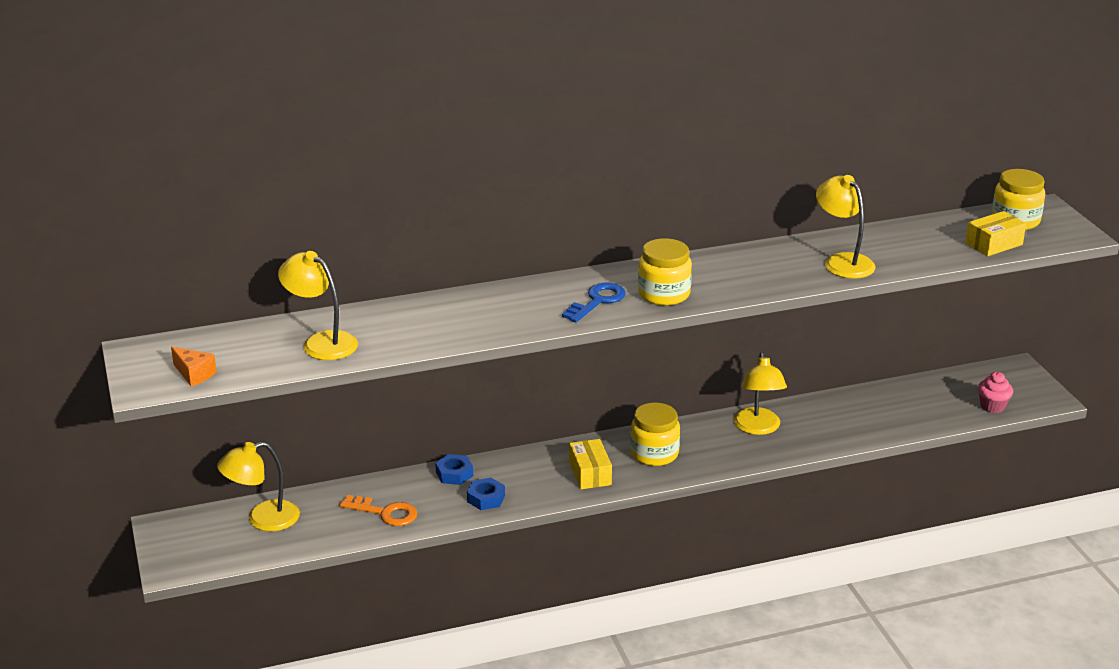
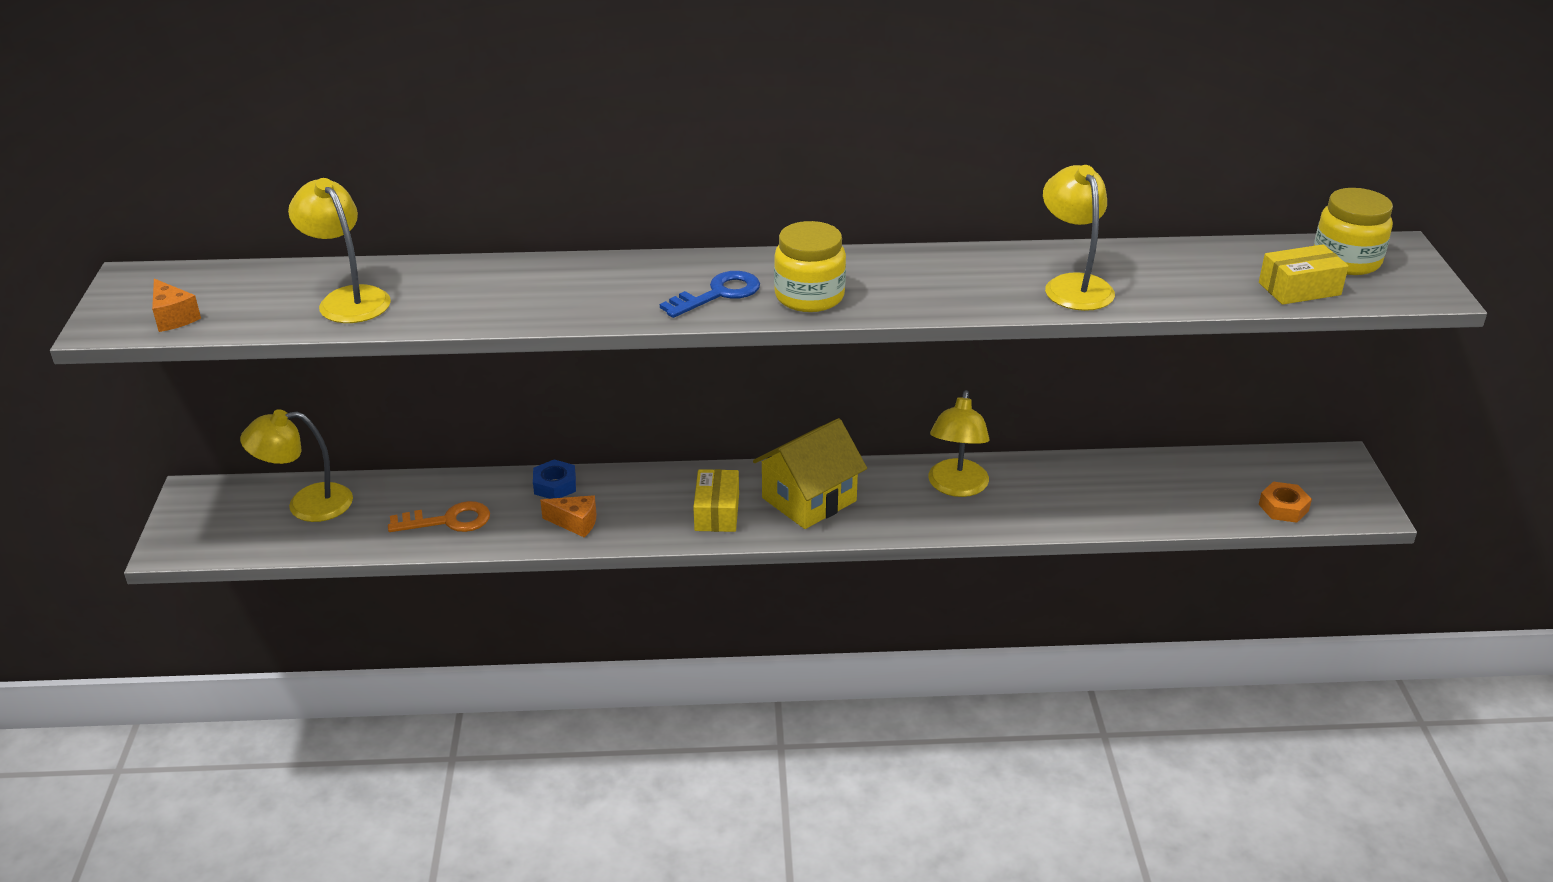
camera: 15 degrees right, 5 degrees up
orange key [339,495,417,526] -> orange key turned 45 degrees counterclockwise [388,501,490,532]
blue nut [467,478,505,510] -> orange cheese [540,495,596,537]
yellow jar [630,402,680,466] -> yellow house [753,418,867,529]
pink cupcake [978,372,1013,413] -> orange nut [1258,482,1312,523]

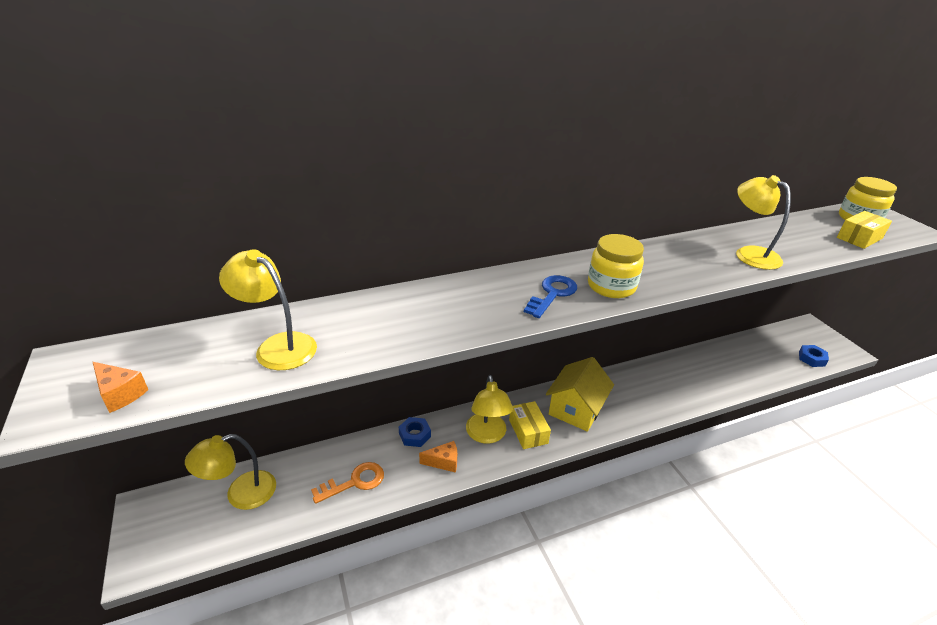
camera: 20 degrees left, 0 degrees up
yellow lamp [928,390,990,497] -> yellow lamp moved to [466,375,513,444]
orange nut [1258,482,1312,523] -> blue nut [799,345,829,367]

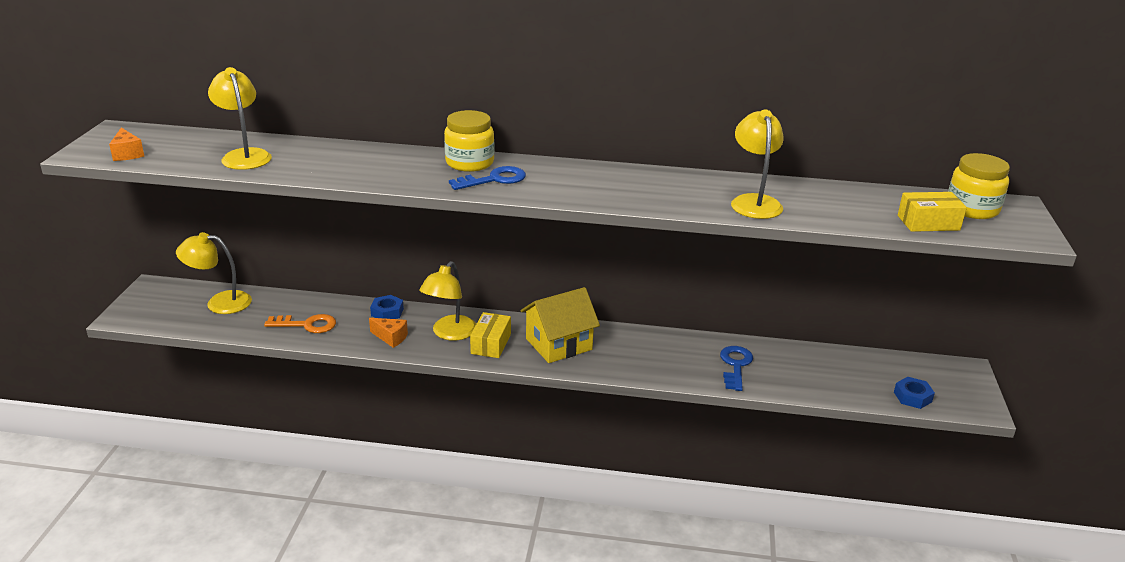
camera: 30 degrees right, 5 degrees down
yellow jar [588,234,644,298] -> yellow jar moved to [444,110,494,172]
none -> blue key [720,346,753,391]

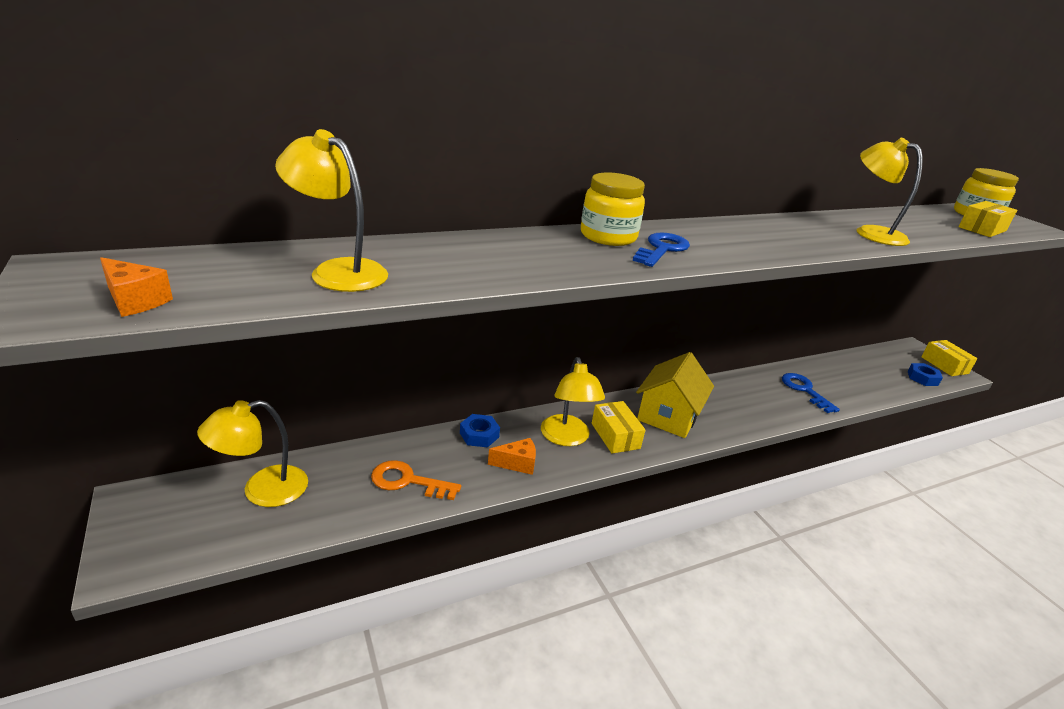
camera: 35 degrees left, 0 degrees up
orange key [264,314,336,333] -> orange key turned 135 degrees counterclockwise [371,460,461,500]
none -> yellow box [922,340,978,376]

